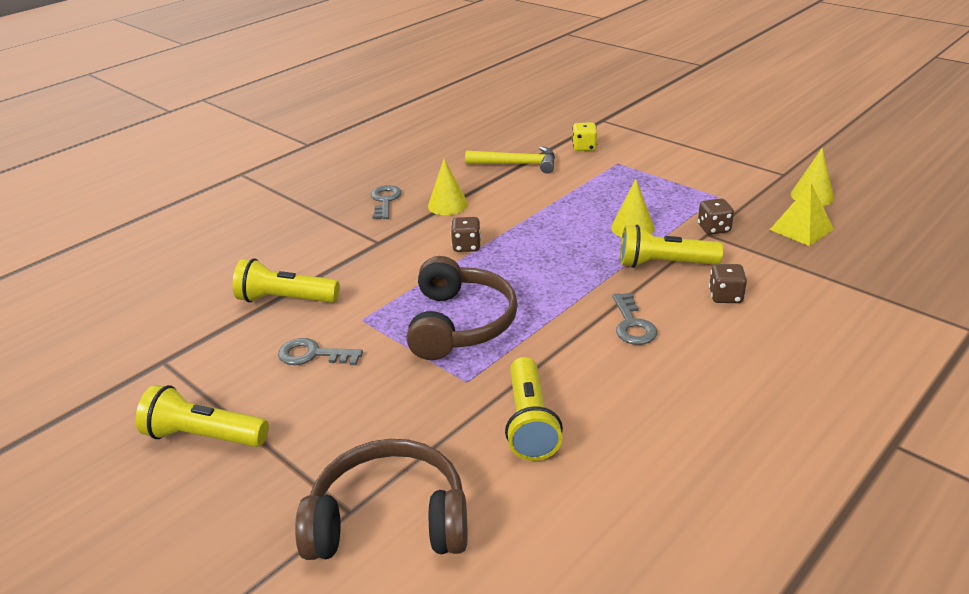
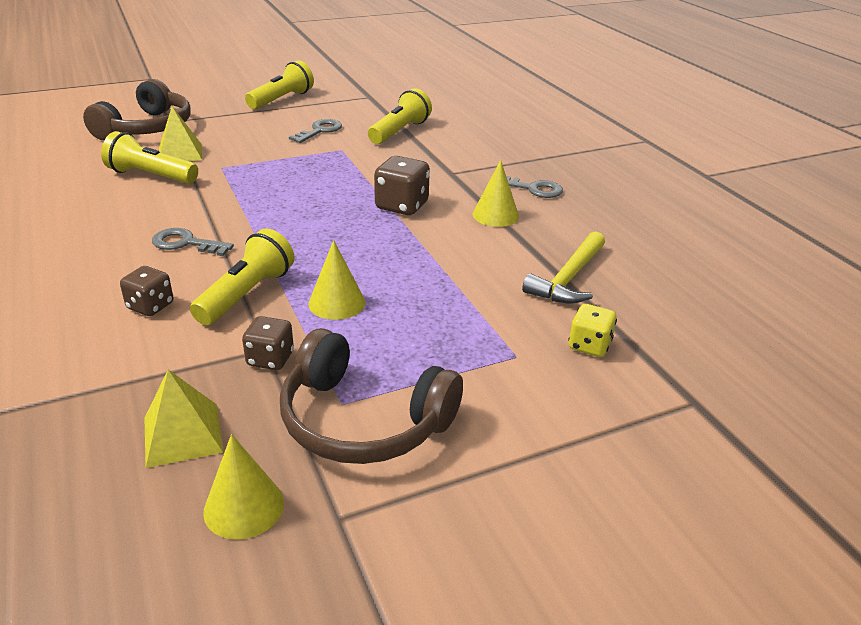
camera: 110 degrees right, 0 degrees up
brown headphones [407,256,518,360] -> brown headphones moved to [280,328,463,464]
brown dice [451,217,481,252] -> brown dice [374,156,430,215], size x1.53
none -> yellow pyramid [159,106,202,161]

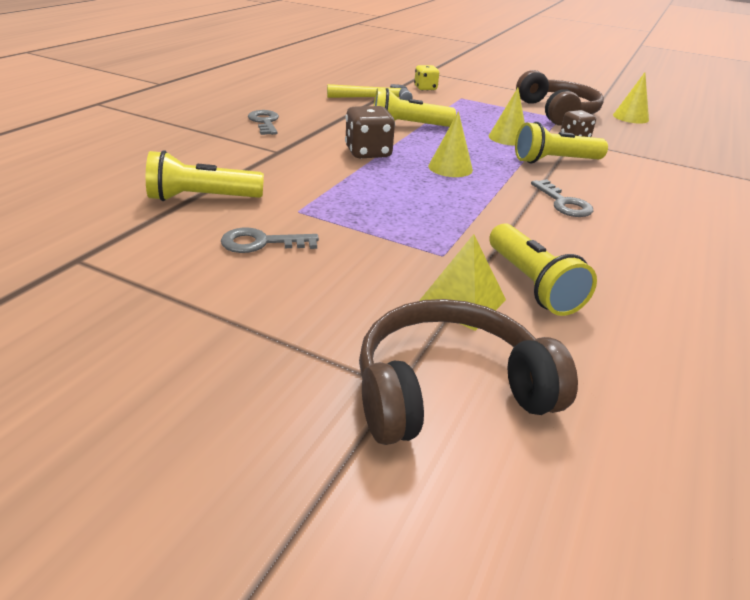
camera: 130 degrees left, 0 degrees up
brown dice [120,266,173,316] -> none
yellow pyramid [144,370,223,468] -> none
yellow flashlight [245,61,314,109] -> yellow flashlight moved to [374,88,456,127]
yellow cone [473,160,519,227] -> yellow cone moved to [428,111,473,177]

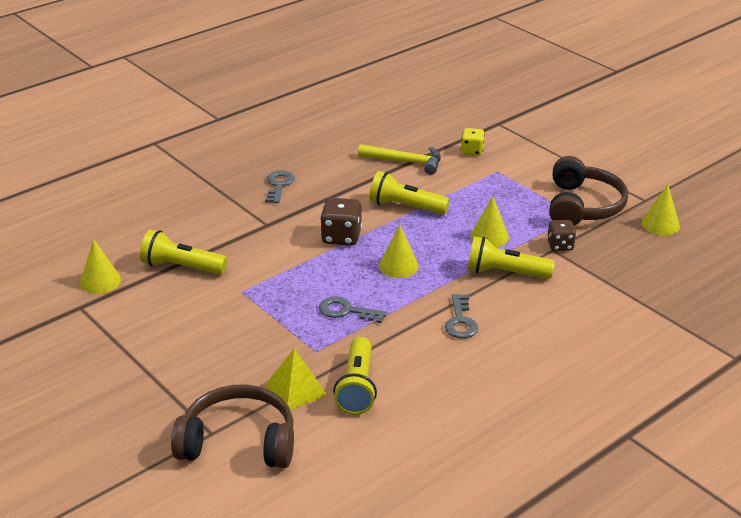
camera: 25 degrees right, 0 degrees up
grey key [221,227,319,253] -> grey key moved to [319,296,387,323]
none -> yellow cone [80,239,121,294]

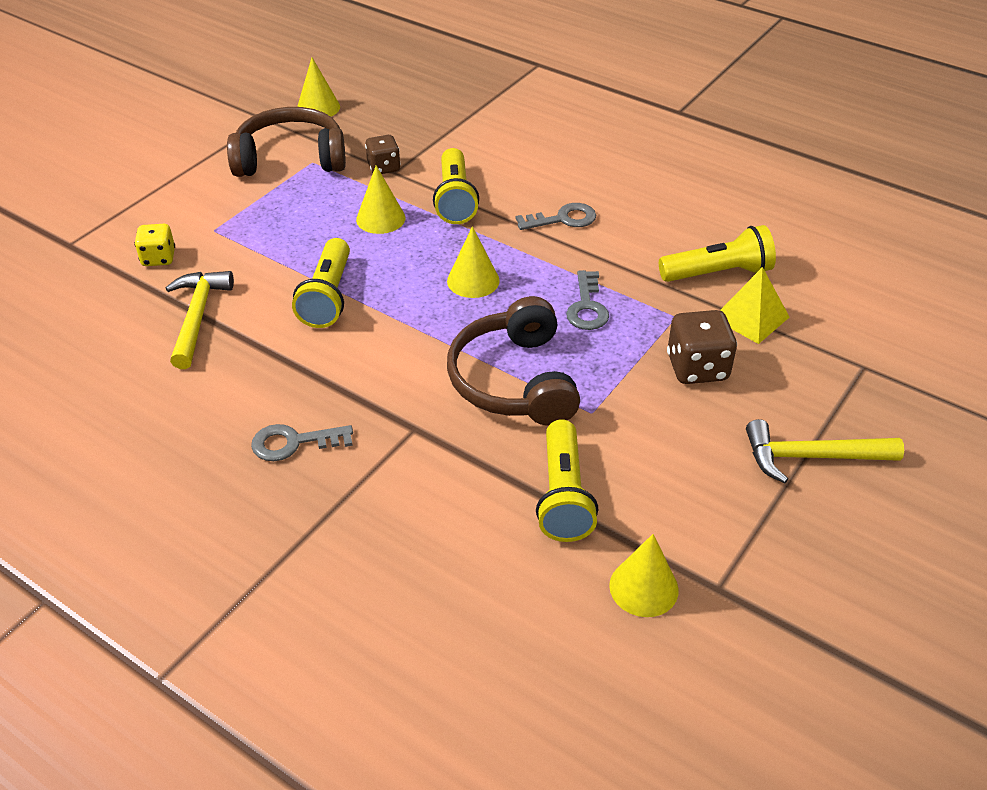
camera: 105 degrees left, 10 degrees up
brown headphones [171,385,294,468] -> brown headphones moved to [447,296,580,426]
brown dice [320,198,362,246] -> brown dice moved to [667,310,737,384]
none -> yellow hammer [746,419,904,483]

